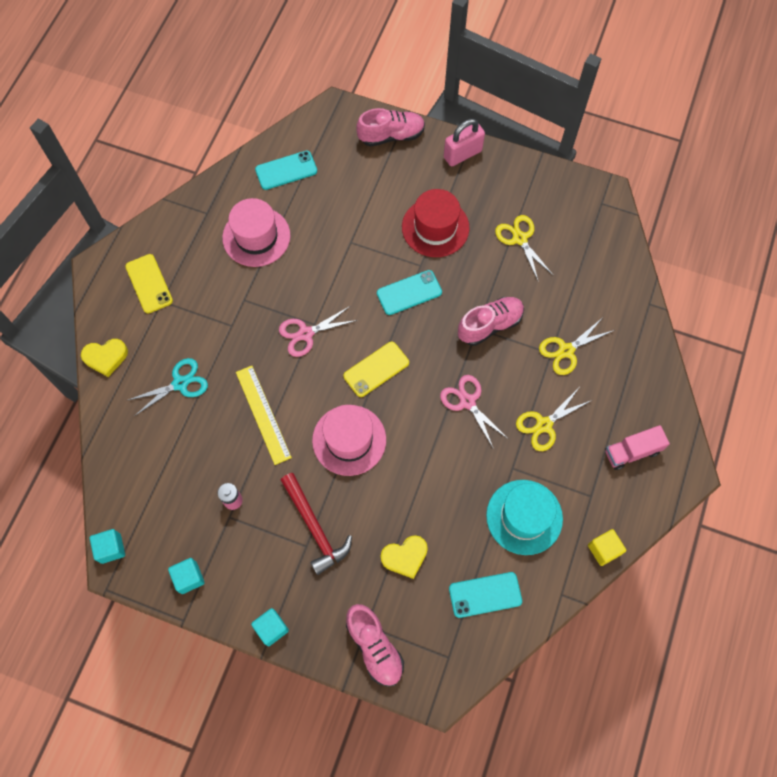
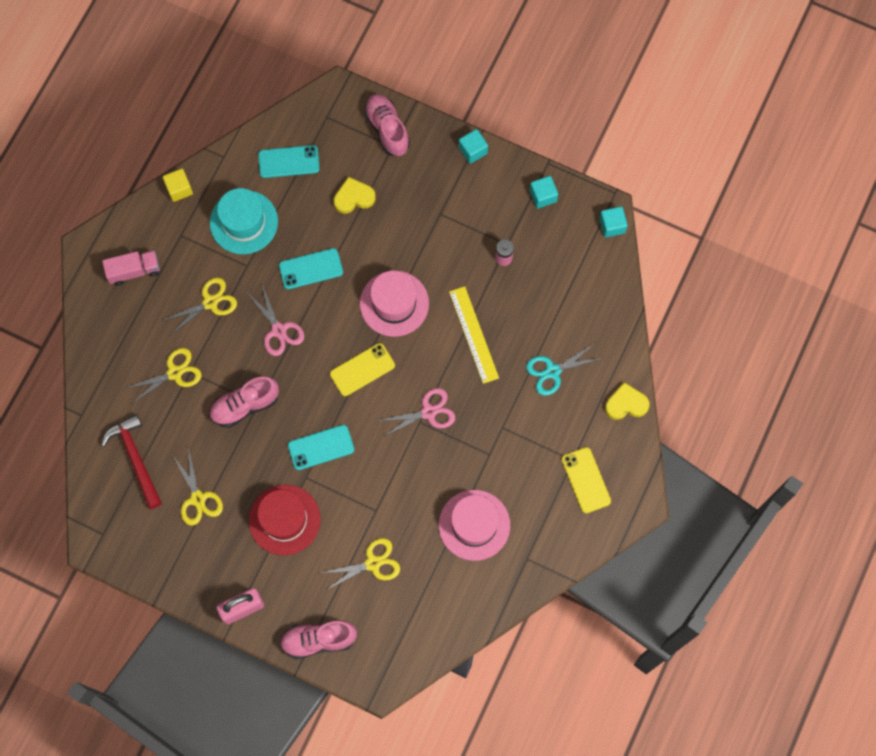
camera: 175 degrees left, 5 degrees up
turquoise phone [255,151,317,190] -> turquoise phone moved to [279,248,343,289]
red hammer [281,473,352,575] -> red hammer moved to [101,414,162,509]
none -> yellow scissors [322,538,400,590]

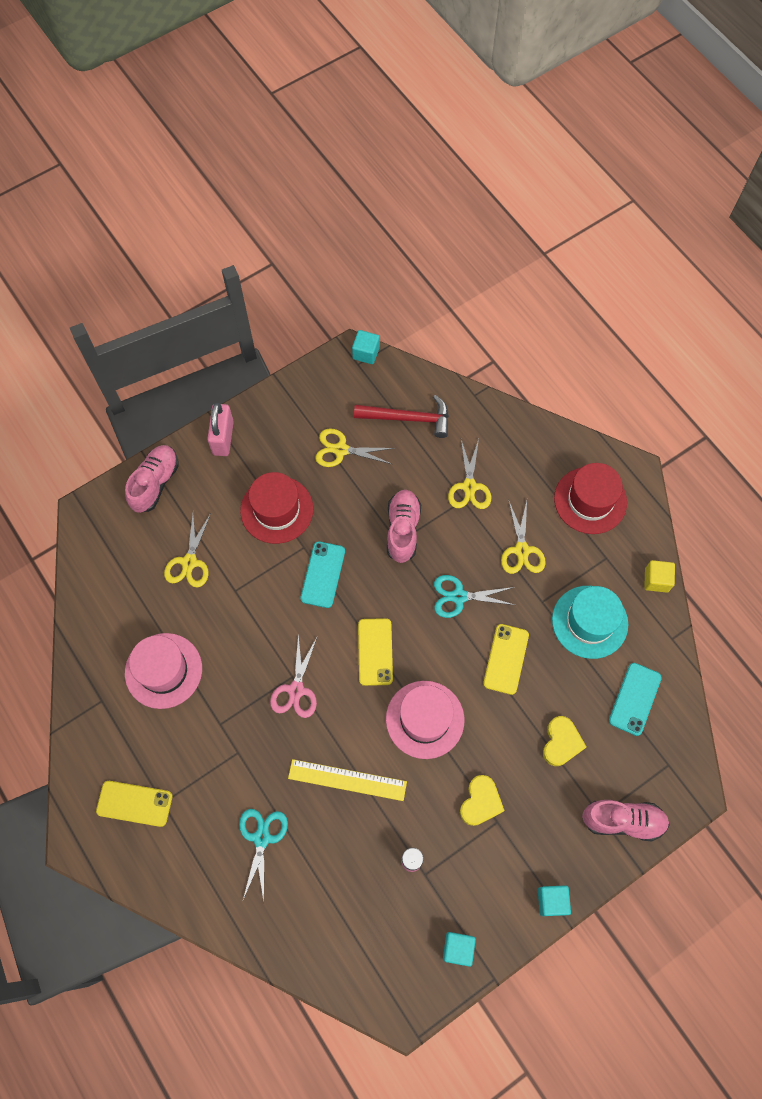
camera: 120 degrees right, 5 degrees down
pink truck [102,250,160,285] -> red hat [554,463,627,534]
pink scissors [248,285,304,356] -> turquoise scissors [434,575,515,618]
turquoise phone [279,248,343,289] -> yellow phone [483,624,529,695]
turquoise cube [599,206,628,238] -> turquoise cube moved to [352,330,380,364]
yellow heart [605,382,650,420] -> yellow heart moved to [460,775,505,826]

